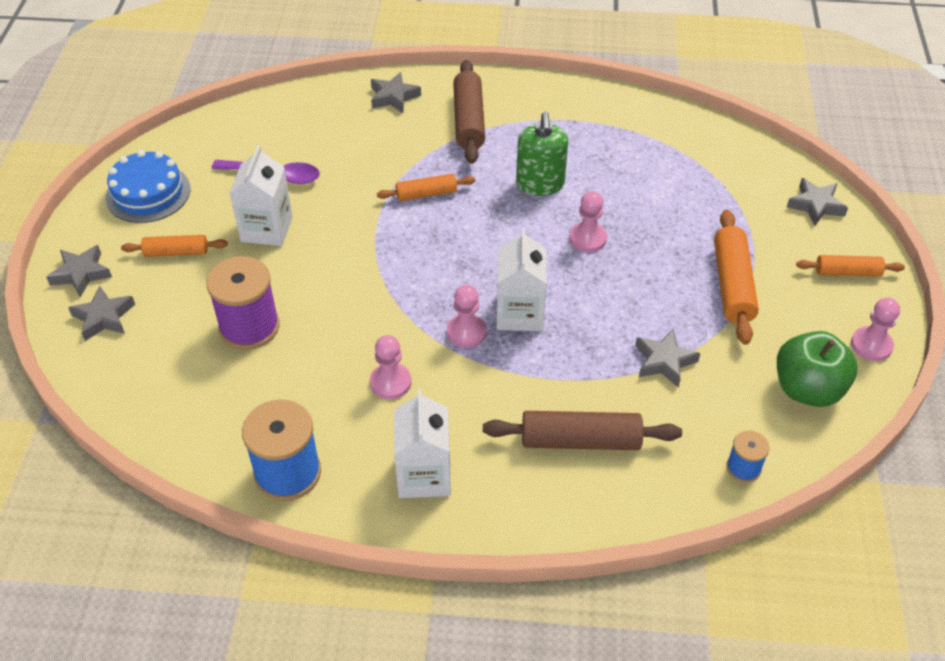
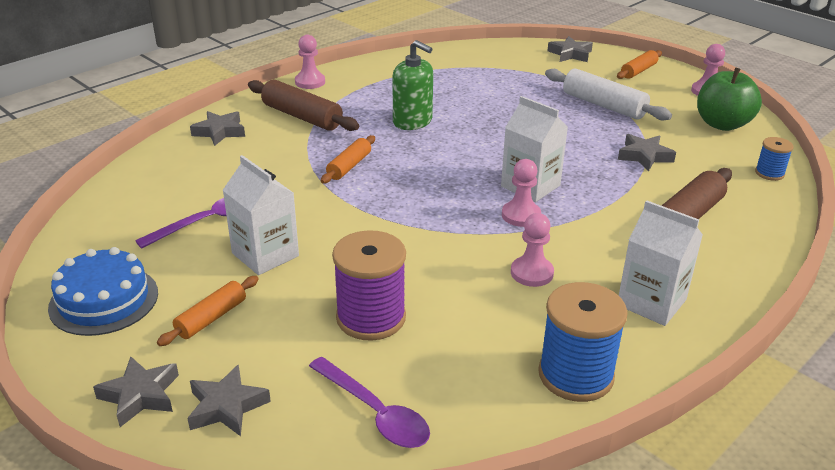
camera: 50 degrees left, 15 degrees down
pink pawn [569,191,607,252] -> pink pawn moved to [295,35,325,89]
orange rolling pin [714,210,759,345] -> white rolling pin [545,69,672,121]
none -> purple spoon [309,357,430,448]

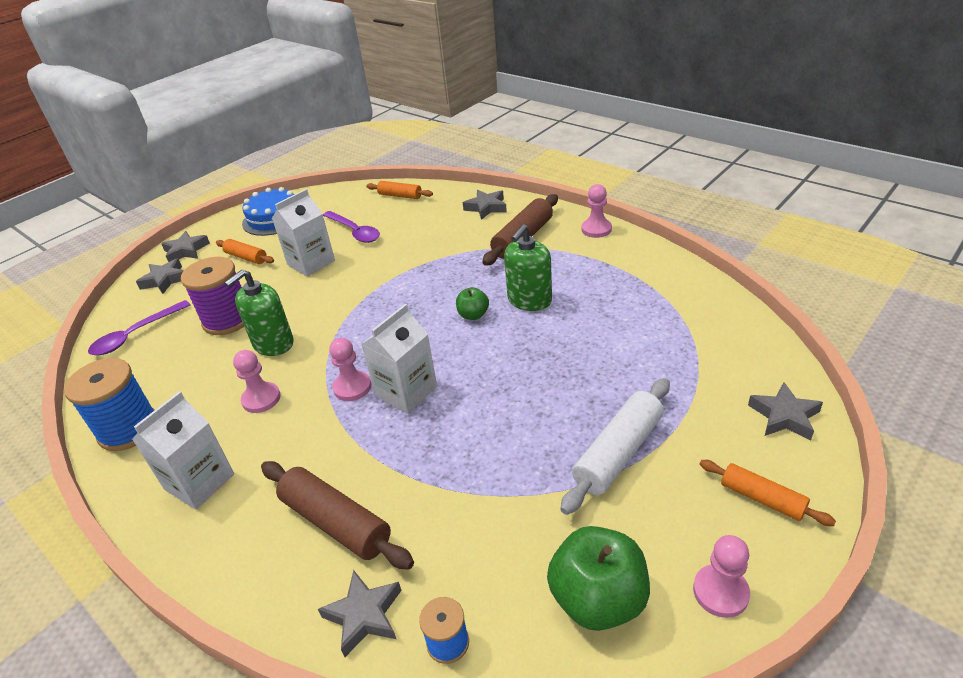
camera: 90 degrees right, 5 degrees up
orange rolling pin [321,135,375,184] -> orange rolling pin moved to [366,181,433,199]
grey star [618,134,676,171] -> grey star moved to [318,570,402,657]
none -> green soap dispenser [225,270,294,356]
none -> green apple [456,287,489,320]

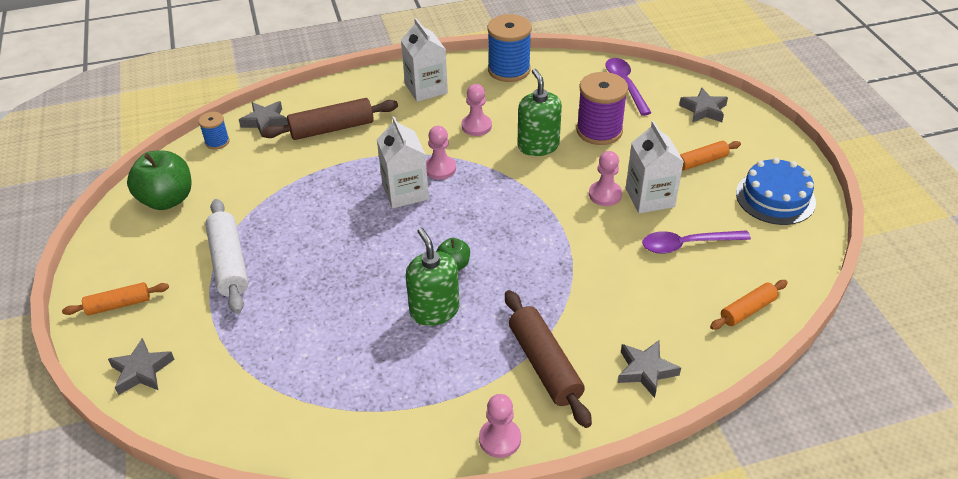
camera: 120 degrees right, 5 degrees up
grey star [161,231,210,262] -> none
pink pawn [693,535,750,618] -> pink pawn moved to [589,151,622,206]

